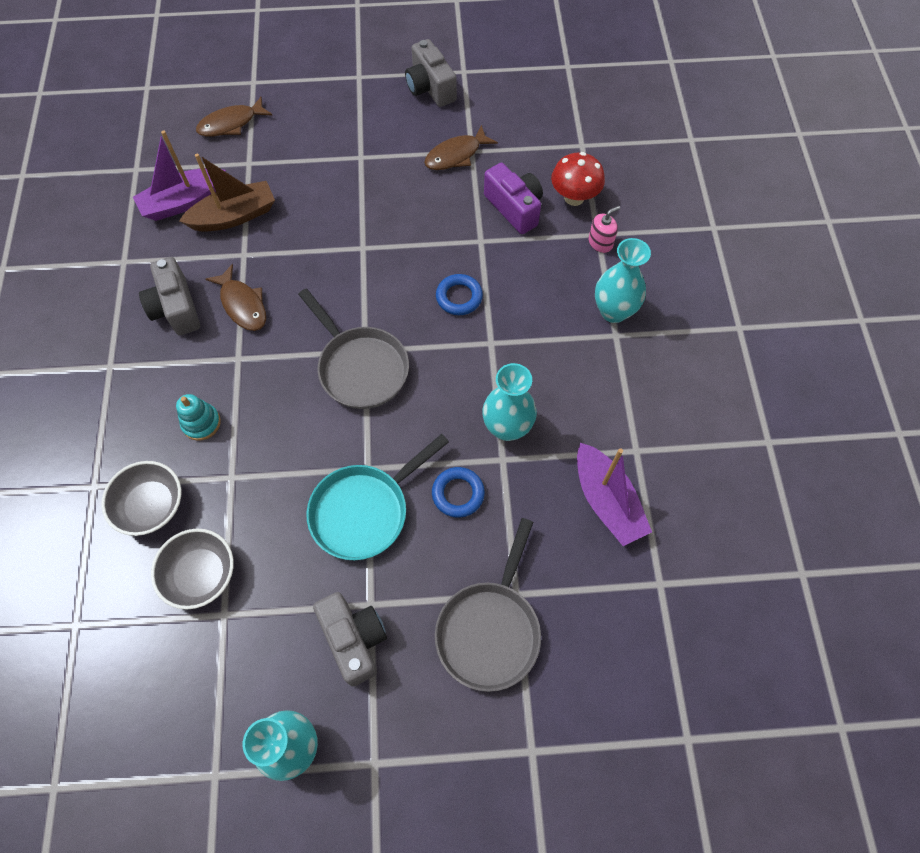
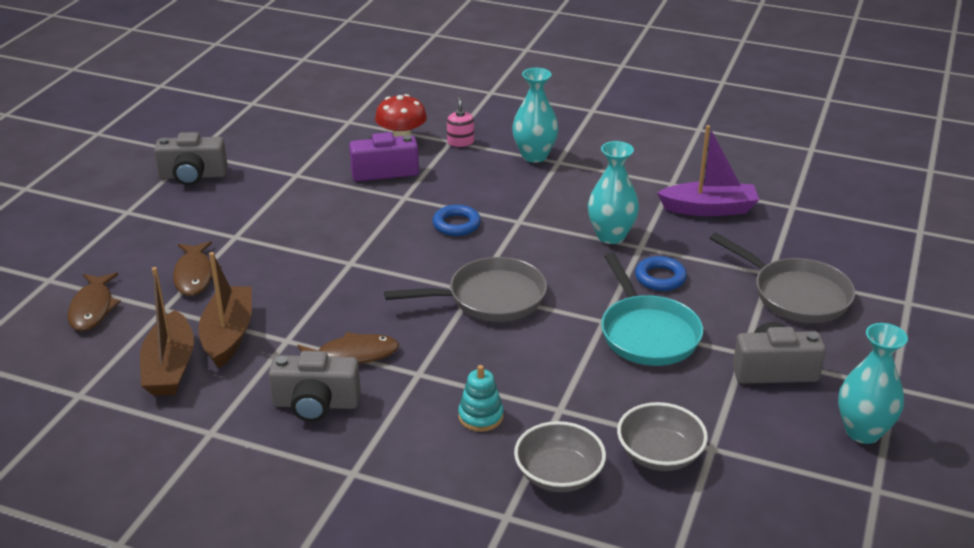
camera: 65 degrees left, 30 degrees down
purple boat [133,130,226,221] -> brown boat [140,267,194,396]
brown fish [424,125,498,170] -> brown fish moved to [173,241,222,296]

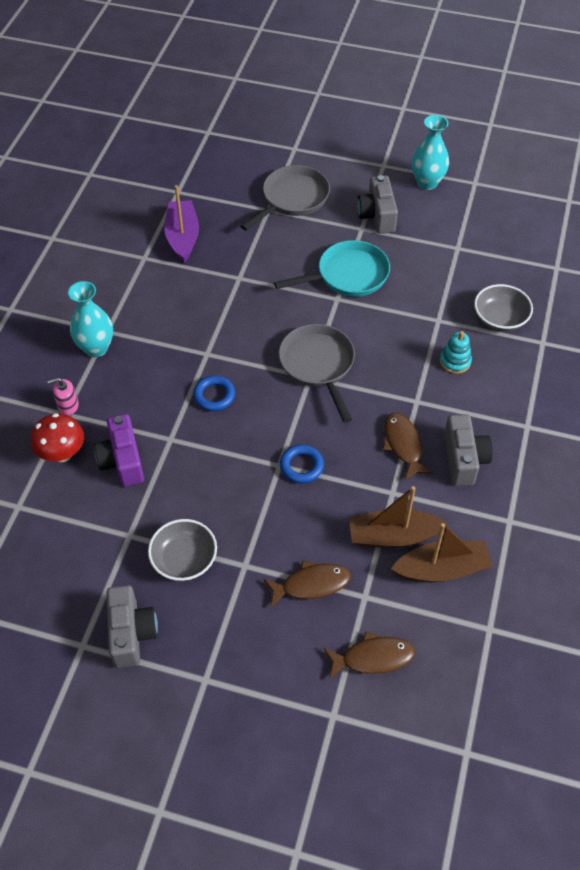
camera: 95 degrees left, 20 degrees up
turquoise vase [588,141,639,244] -> none
grey bowl [617,402,708,471] -> grey bowl moved to [148,519,217,581]
blue ring [635,256,687,291] -> blue ring moved to [280,444,324,484]

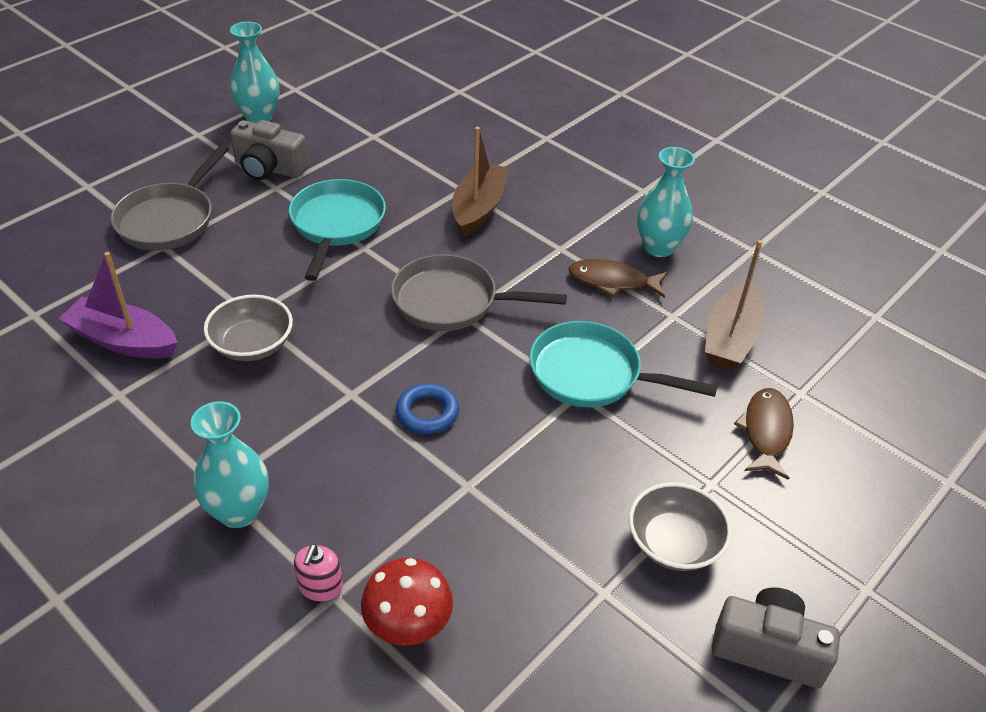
camera: 65 degrees left, 10 degrees down
purple camera [94,414,144,487] -> none
grey pan [241,165,330,231] -> grey pan turned 135 degrees counterclockwise [111,145,229,250]
blue ring [280,444,324,484] -> turquoise pan [529,321,718,407]
brown fish [323,631,415,680] -> none
brown boat [391,523,493,582] -> brown boat moved to [452,127,508,237]
turquoise stacking toy [440,331,472,374] -> none
grey camera [444,414,493,486] -> turquoise vase [637,147,695,257]
grey bowl [474,284,533,331] -> grey bowl moved to [204,295,293,361]

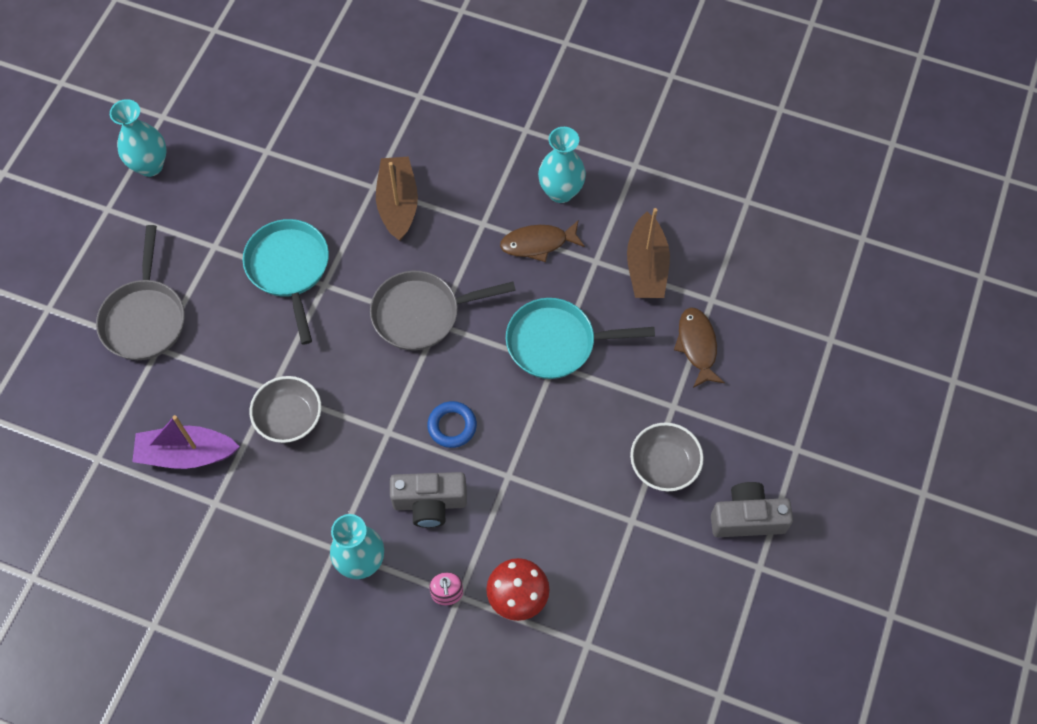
camera: 20 degrees left, 20 degrees up
grey camera [230,120,308,180] -> grey camera moved to [390,472,467,528]

